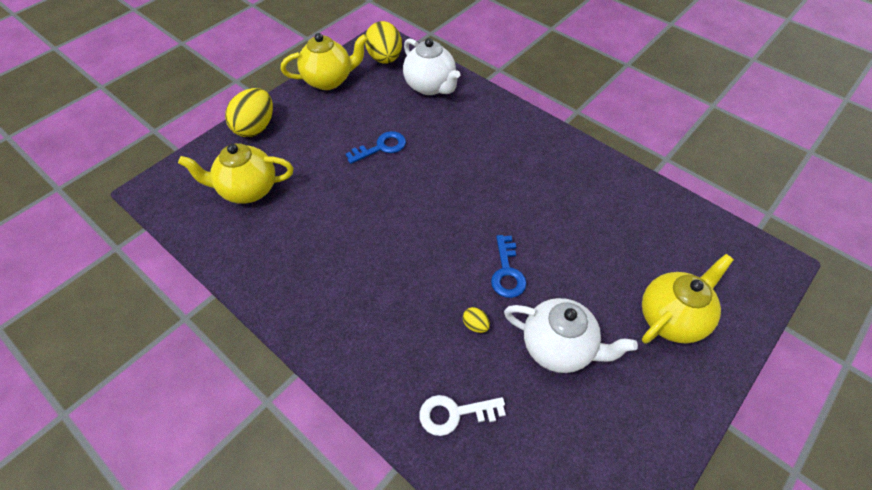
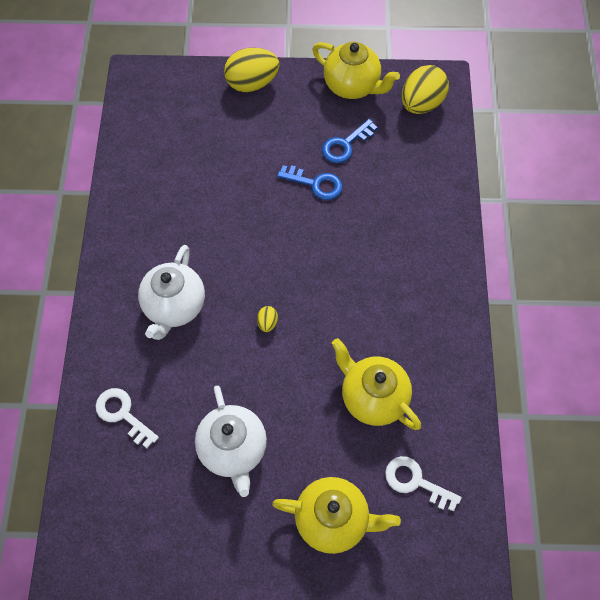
camera: 50 degrees right, 10 degrees up
yellow teapot [178,143,293,204] -> yellow teapot moved to [332,338,421,430]
white teapot [403,38,460,95] -> white teapot moved to [138,245,205,340]
yellow egg [463,307,490,333] -> yellow egg moved to [257,306,278,332]
blue key [491,235,527,298] -> blue key moved to [322,119,378,163]
none -> white key [385,456,462,512]

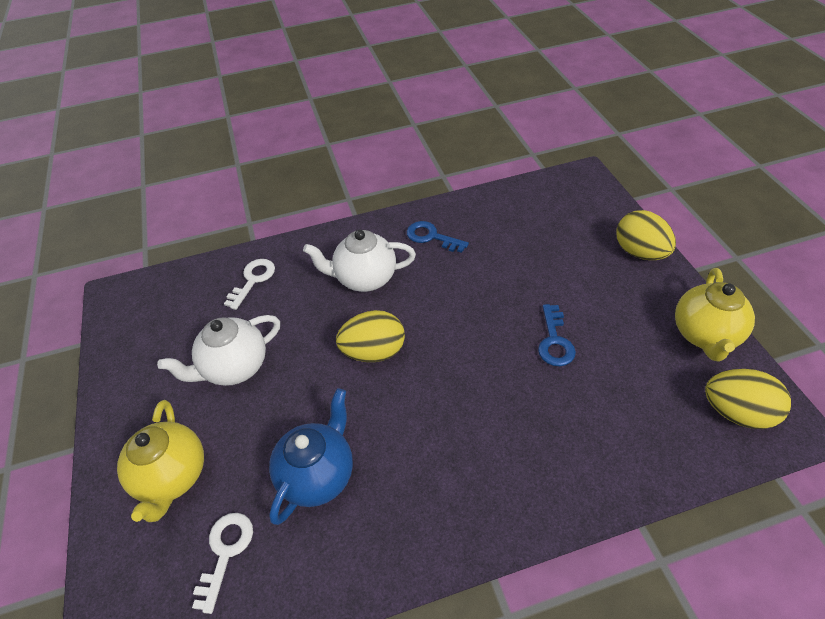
camera: 75 degrees right, 15 degrees down
yellow egg [257,306,278,332] -> yellow egg [336,310,405,362], size x2.30
blue key [322,119,378,163] -> blue key moved to [407,221,469,253]
yellow teapot [332,338,421,430] -> blue teapot [269,388,353,525]

